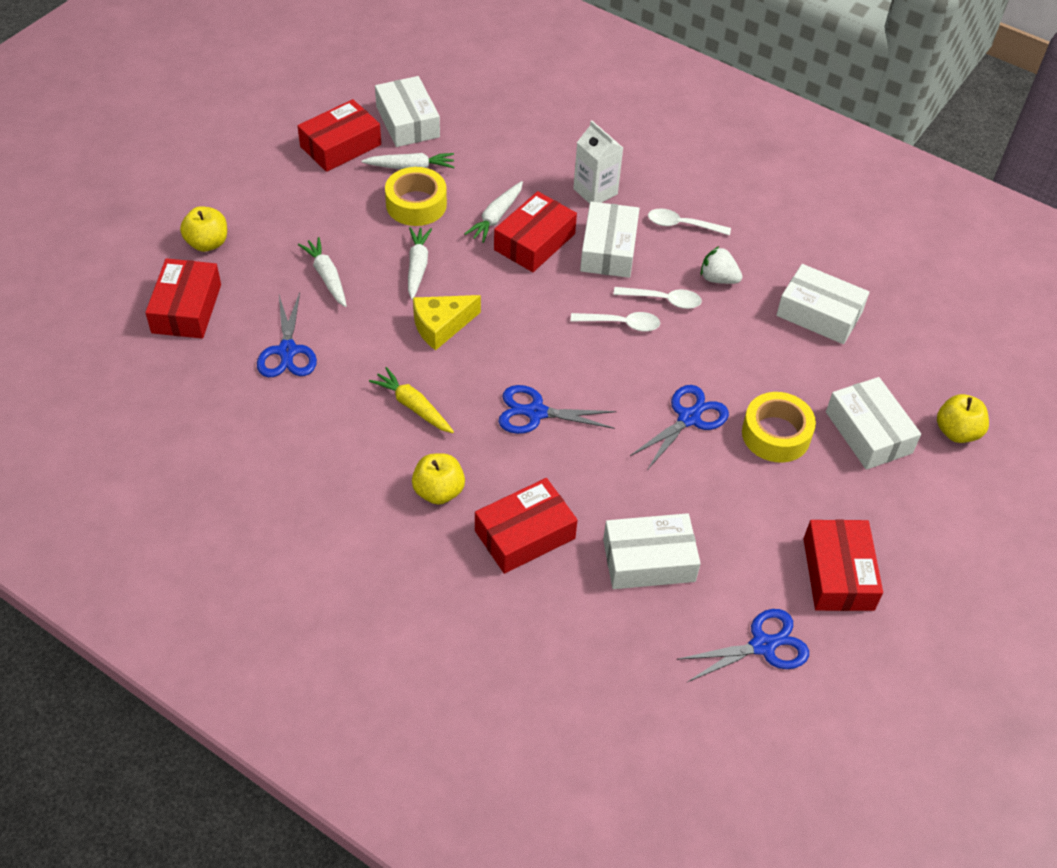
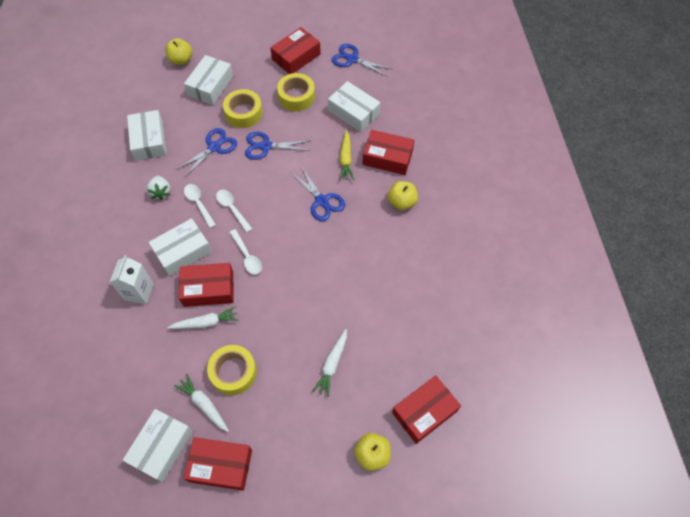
camera: 130 degrees left, 10 degrees up
blue scissors [257,293,317,377] -> blue scissors moved to [176,128,237,178]
yellow carrot [369,367,454,433] -> yellow carrot moved to [339,130,354,180]
white carrot [408,227,432,300] -> none
yellow cheese [413,295,481,350] -> none
white spoon [648,208,731,235] -> white spoon moved to [229,229,262,274]
none -> yellow tape [277,73,315,111]

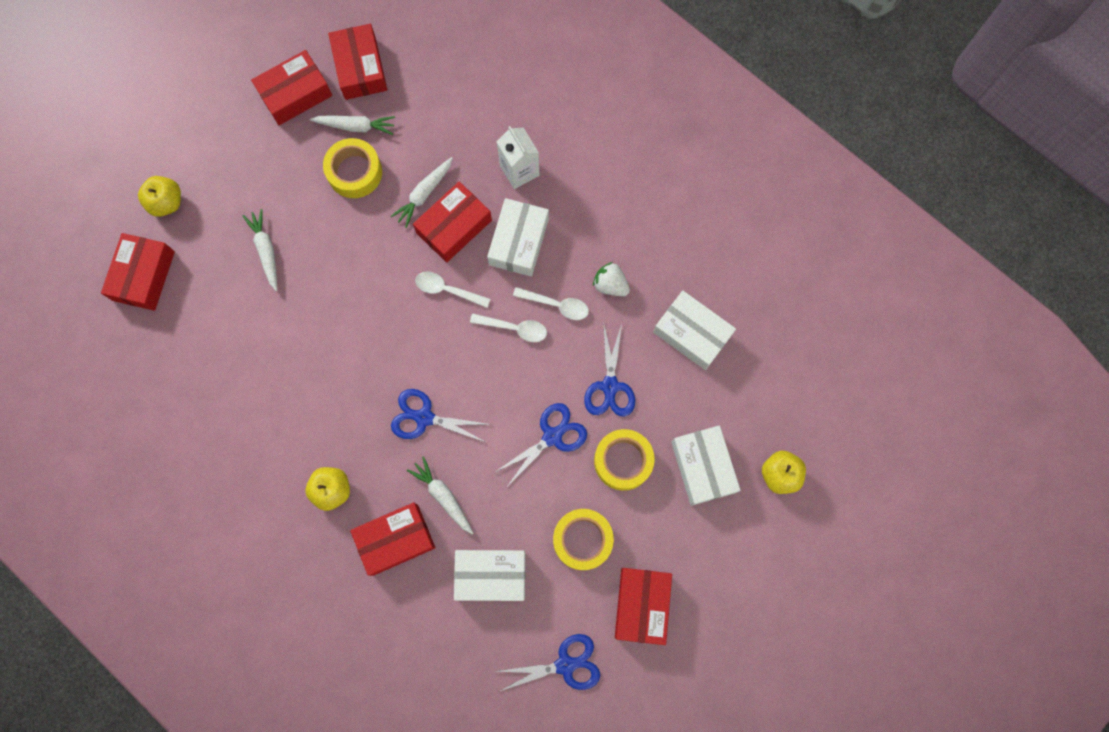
camera: 140 degrees right, 15 degrees up
white box [123,409,193,482] -> red box [328,24,387,100]
yellow carrot [339,130,354,180] -> white carrot [407,456,474,535]

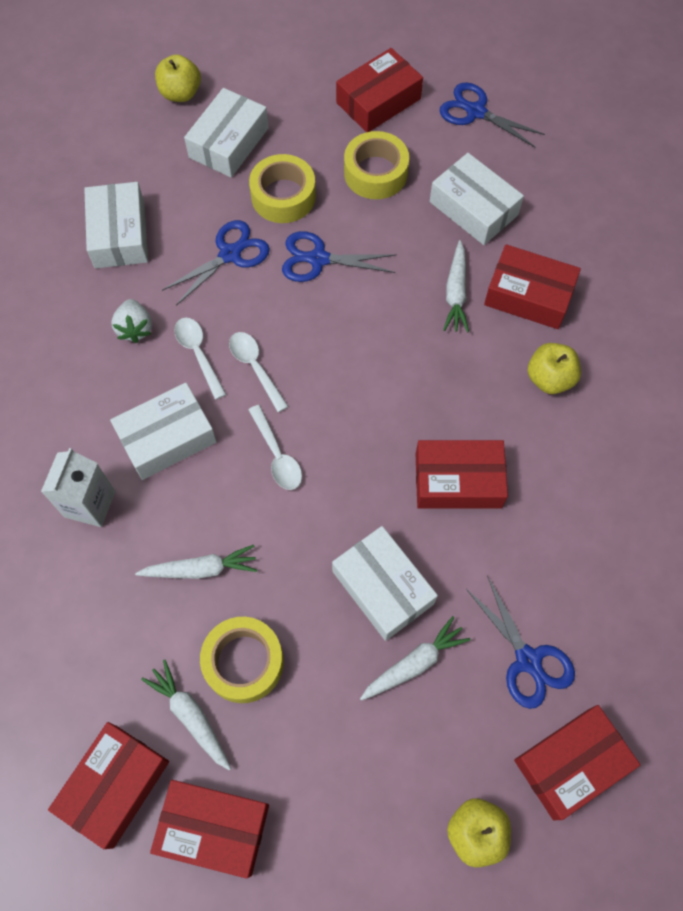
camera: 135 degrees left, 10 degrees down
white carrot [243,209,277,291] -> white carrot turned 150 degrees counterclockwise [360,616,471,701]
blue scissors [391,389,492,443] -> blue scissors moved to [466,575,575,709]
red box [413,182,492,263] -> red box moved to [416,440,508,509]
none -> white box [332,526,438,641]

